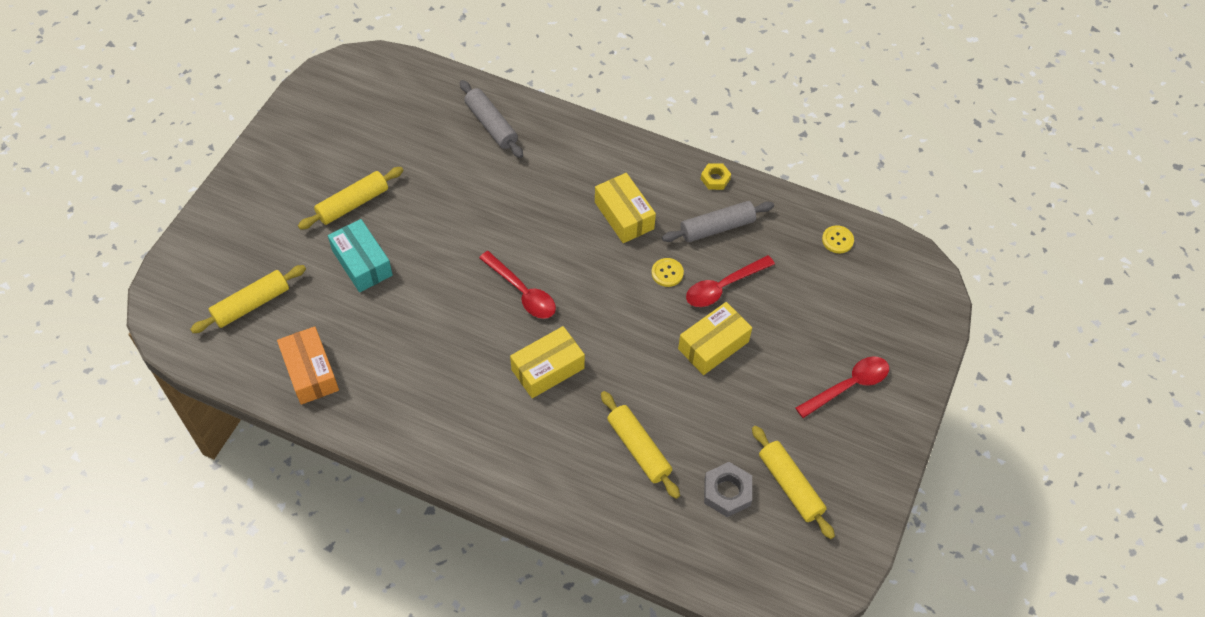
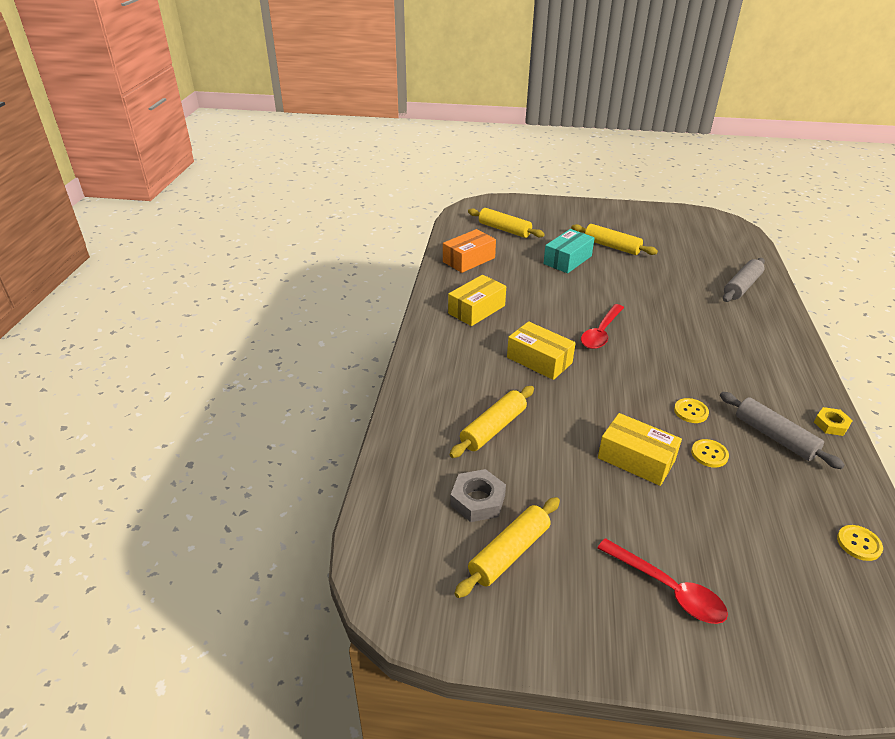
camera: 75 degrees right, 20 degrees down
yellow box [595,173,656,243] -> yellow box moved to [448,275,506,326]
red spoon [686,255,775,307] -> yellow button [691,439,729,468]

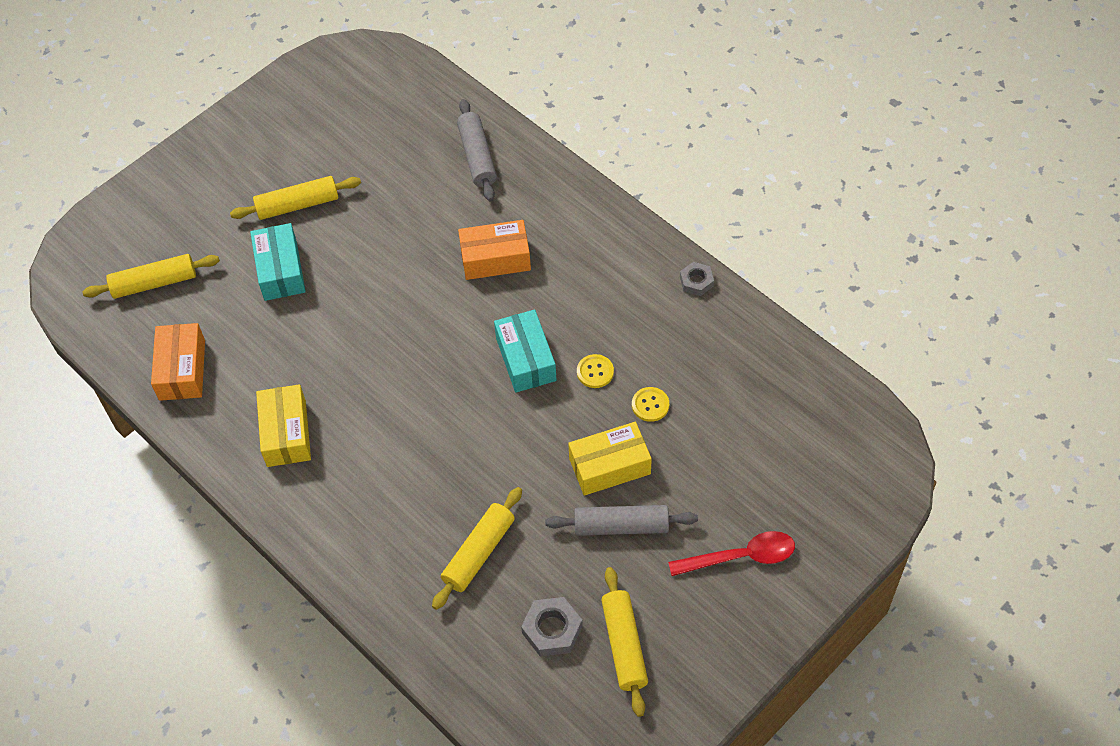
camera: 50 degrees left, 20 degrees up
yellow rolling pin [450,386,534,458] -> yellow rolling pin turned 45 degrees clockwise [432,487,522,610]
yellow box [507,321,576,380] -> none
red spoon [581,304,624,349] -> none
grey rolling pin [720,392,845,469] -> grey rolling pin moved to [545,505,698,536]
yellow nut [814,407,853,436] -> grey nut [680,262,714,296]
yellow button [837,525,883,561] -> none
none -> orange box [458,220,531,280]
none -> turquoise box [494,310,557,393]

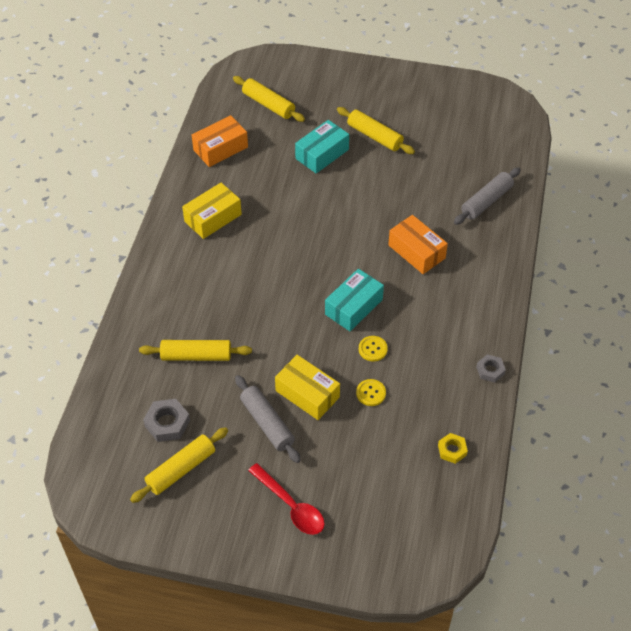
camera: 55 degrees right, 5 degrees down
none -> yellow nut [438,433,468,464]

